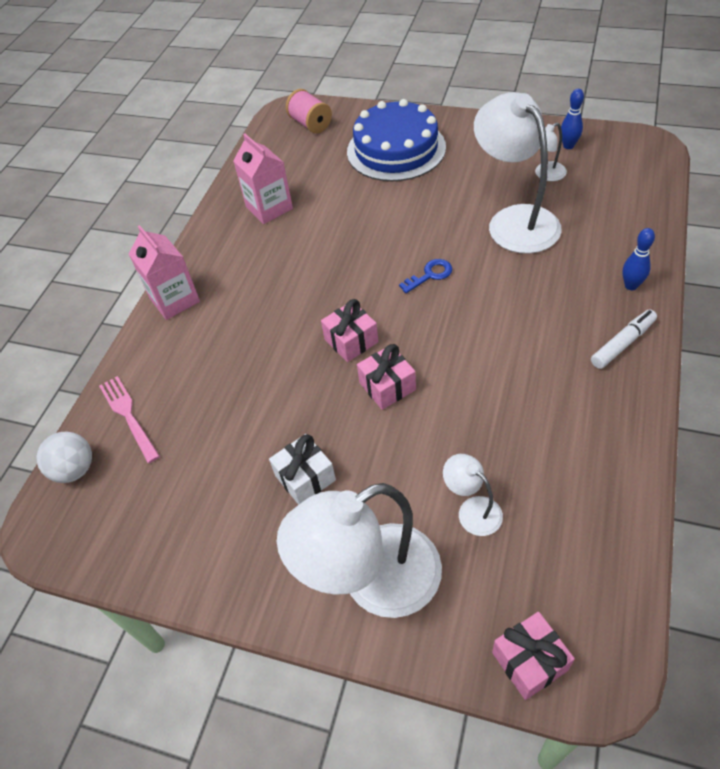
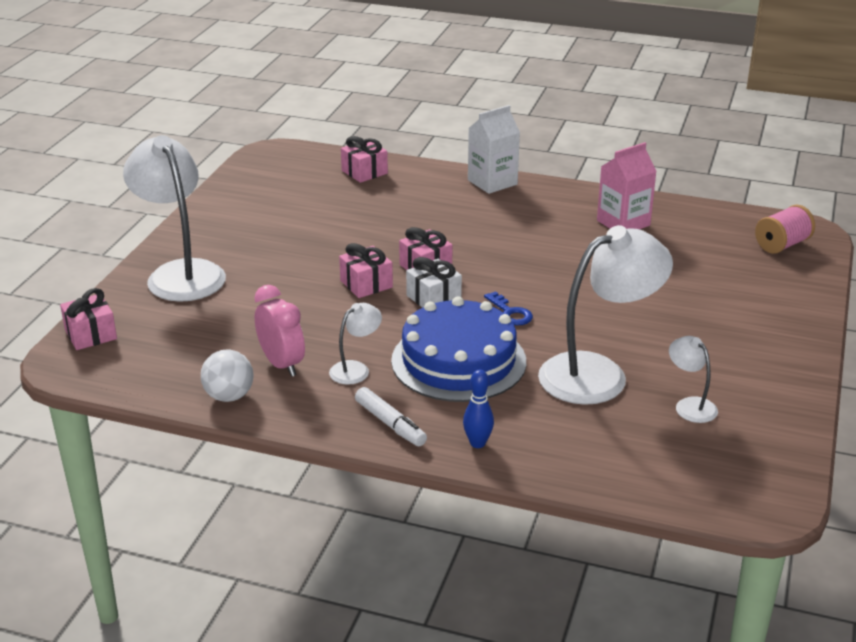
camera: 85 degrees right, 20 degrees down
white ball [37,432,92,483] -> white ball moved to [201,349,253,402]
pink fork [99,376,160,463] -> pink gift [341,136,388,183]
pink carton [129,225,200,320] -> white carton [468,105,520,194]
white gift [269,434,336,505] -> white gift moved to [406,257,462,308]
blue cake [347,99,446,181] -> blue cake moved to [391,297,526,402]
white lamp [443,454,503,536] -> white lamp moved to [329,303,382,385]
blue bowling pin [561,89,584,149] -> none
none -> pink clock [254,285,305,377]

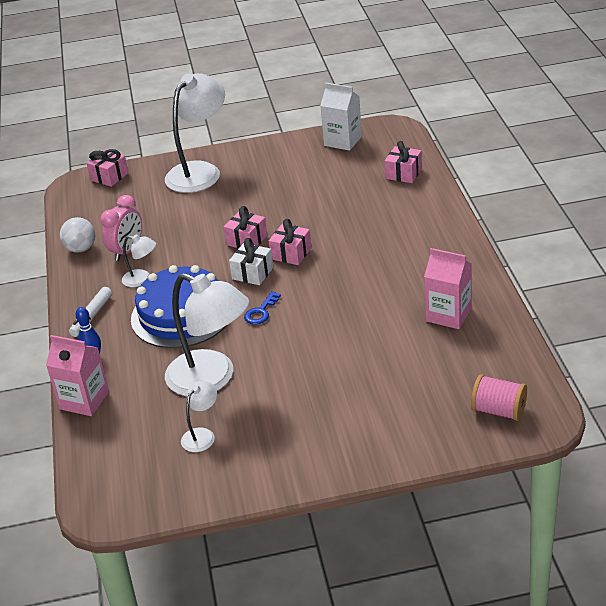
camera: 65 degrees right, 5 degrees up
white carton [468,105,520,194] -> white carton moved to [320,83,362,151]
none -> pink carton [46,335,109,416]

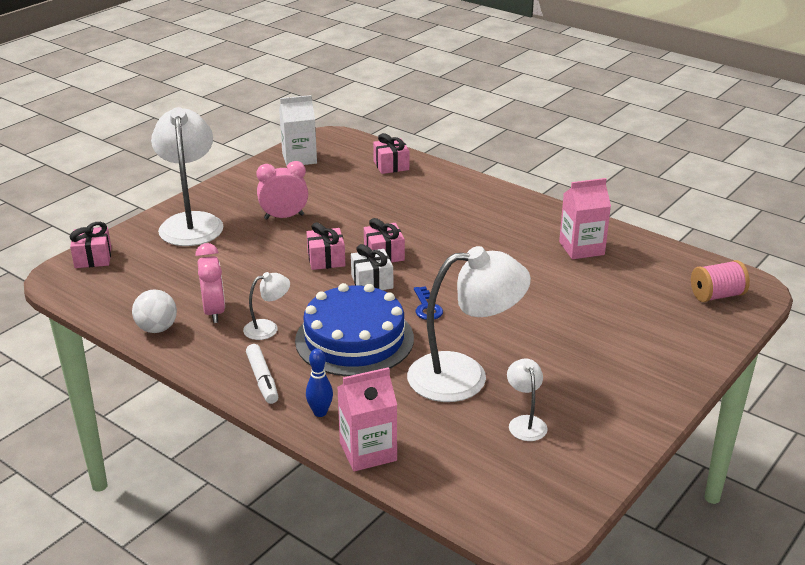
camera: 45 degrees left, 5 degrees down
none -> pink clock [257,161,308,219]

